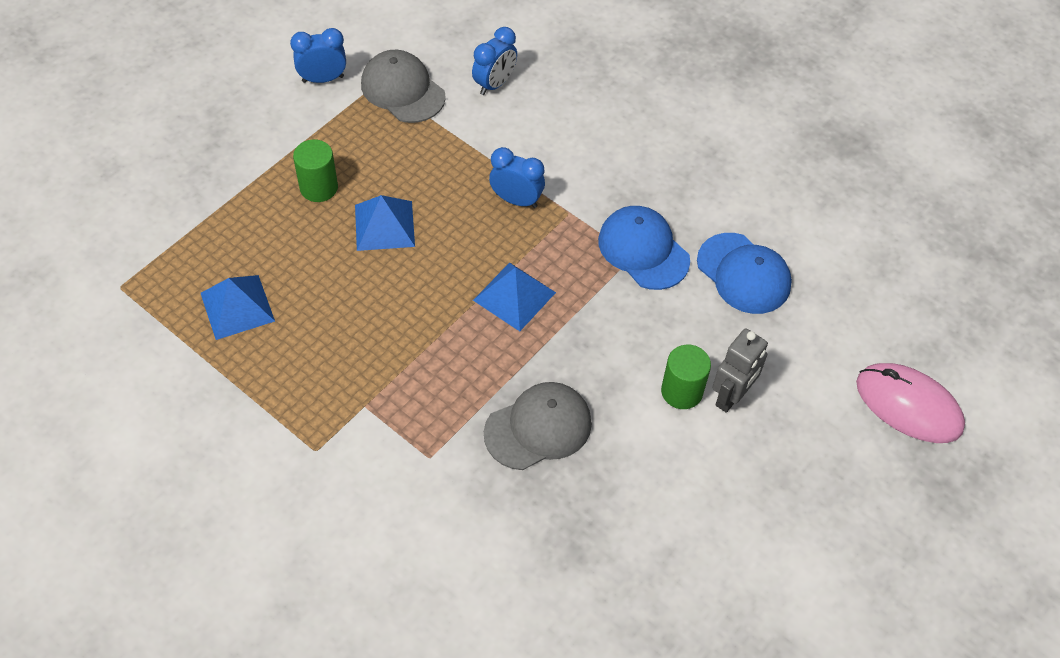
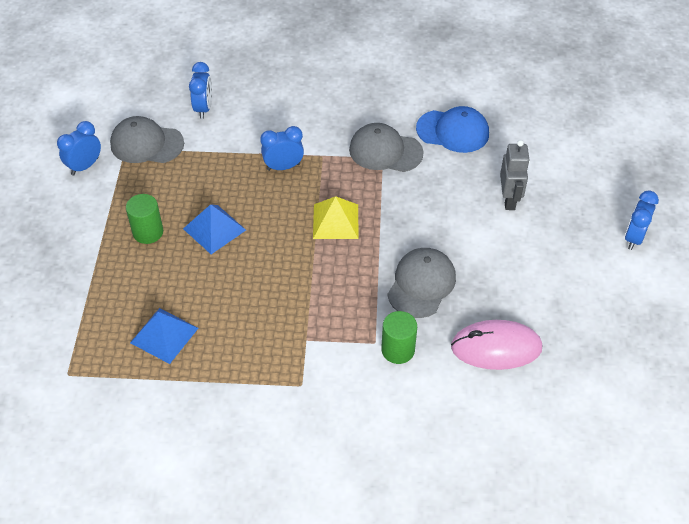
camera: 35 degrees left, 5 degrees down
blue pyramid [473,262,556,331] -> yellow pyramid [313,196,358,239]
blue cap [598,206,690,290] -> grey cap [349,123,424,172]
green cylinder [661,345,711,409] -> green cylinder moved to [381,311,417,364]
pink mouse [856,363,965,443] -> pink mouse moved to [451,320,542,370]
none -> blue clock [625,190,659,250]

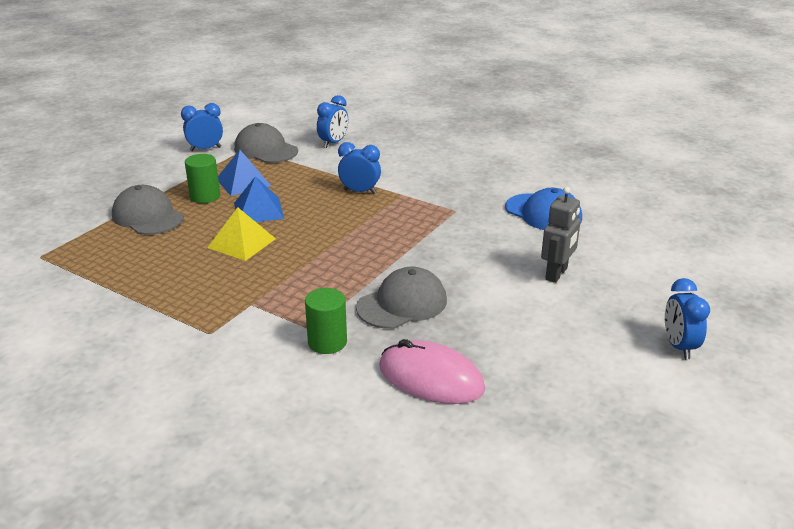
camera: 30 degrees right, 20 degrees down
blue pyramid [130,308,198,364] -> blue pyramid moved to [218,150,271,196]
yellow pyramid [313,196,358,239] -> yellow pyramid moved to [207,207,276,261]
grey cap [349,123,424,172] -> grey cap moved to [112,185,184,235]
blue clock [625,190,659,250] -> blue clock turned 60 degrees counterclockwise [665,278,710,359]

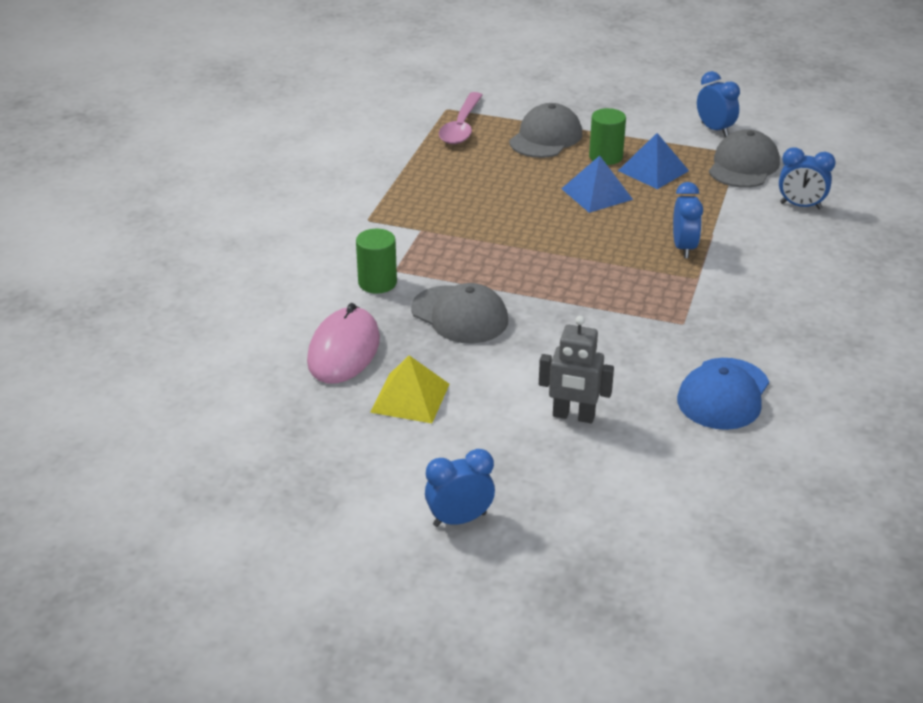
camera: 75 degrees right, 5 degrees up
yellow pyramid [207,207,276,261] -> yellow pyramid moved to [370,355,449,423]
none -> pink spoon [439,92,483,144]

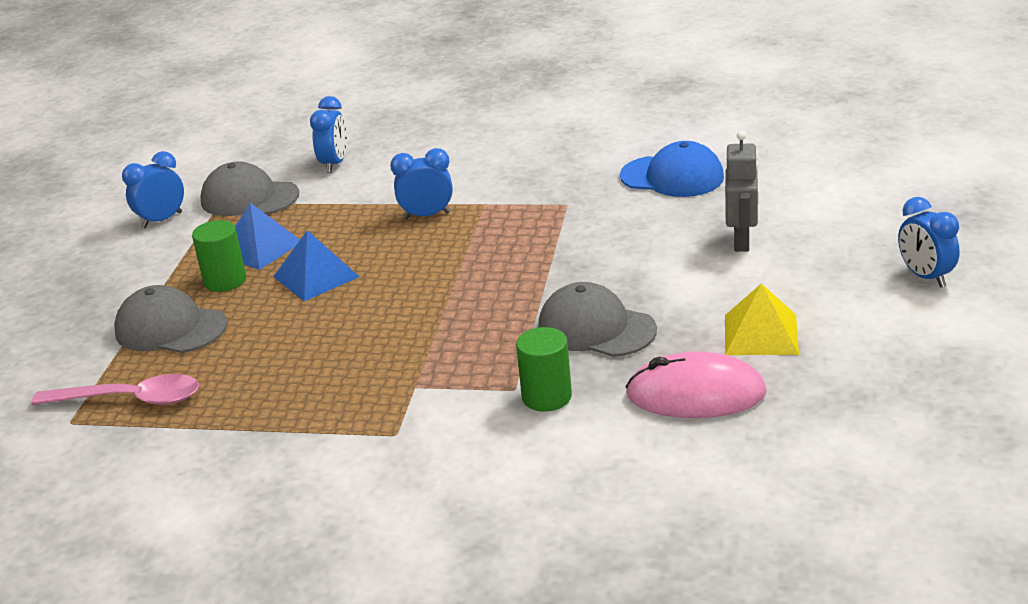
camera: 95 degrees left, 5 degrees down
grey cap [411,283,508,343] -> grey cap turned 90 degrees counterclockwise [538,282,657,357]

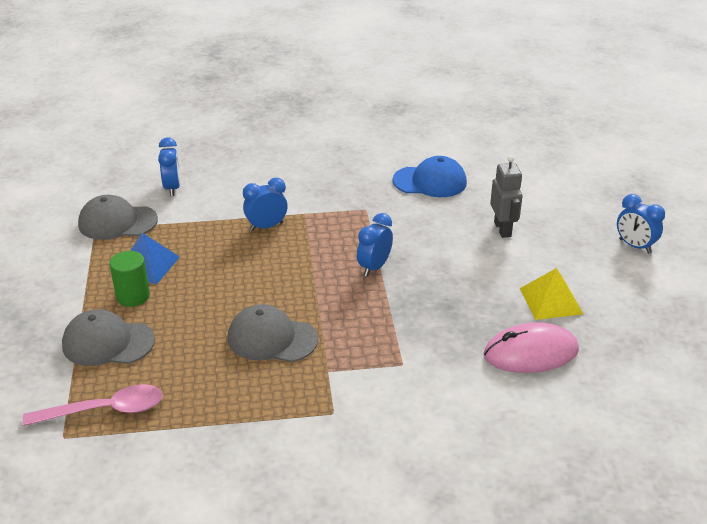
camera: 20 degrees left, 5 degrees up
blue clock [122,151,184,229] -> blue clock moved to [357,213,393,277]
blue pyramid [273,230,359,301] -> none
green cylinder [516,327,572,411] -> none
grey cap [538,282,657,357] -> grey cap moved to [228,304,318,362]

